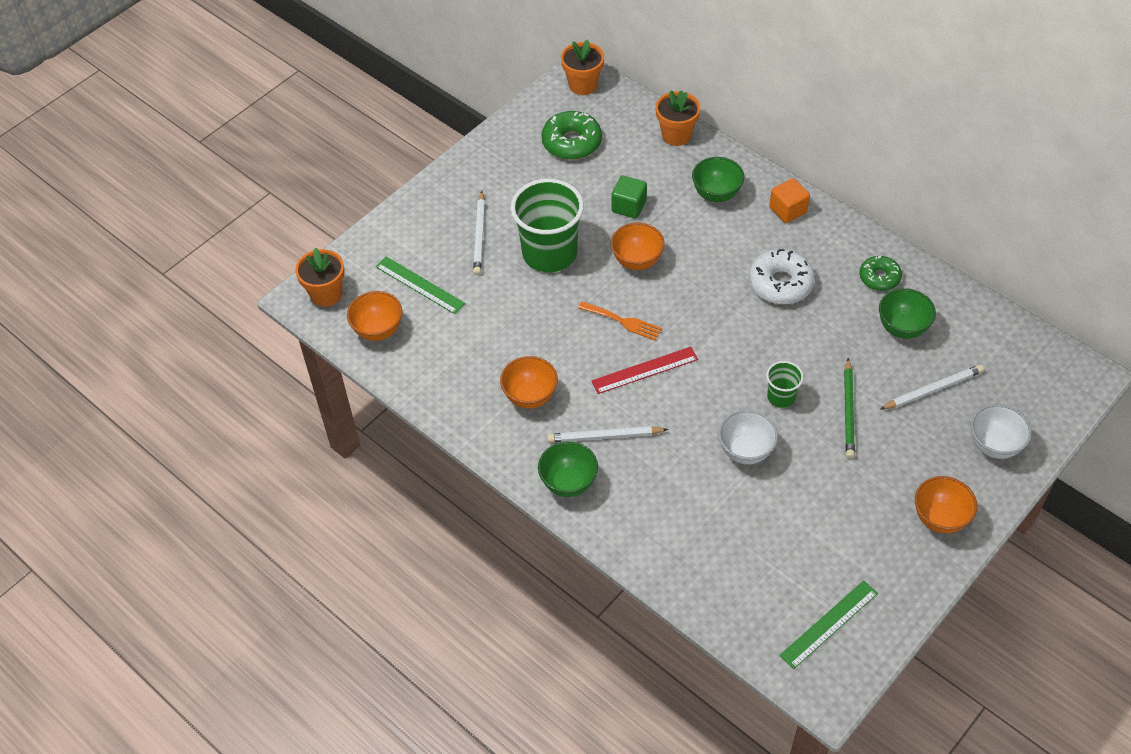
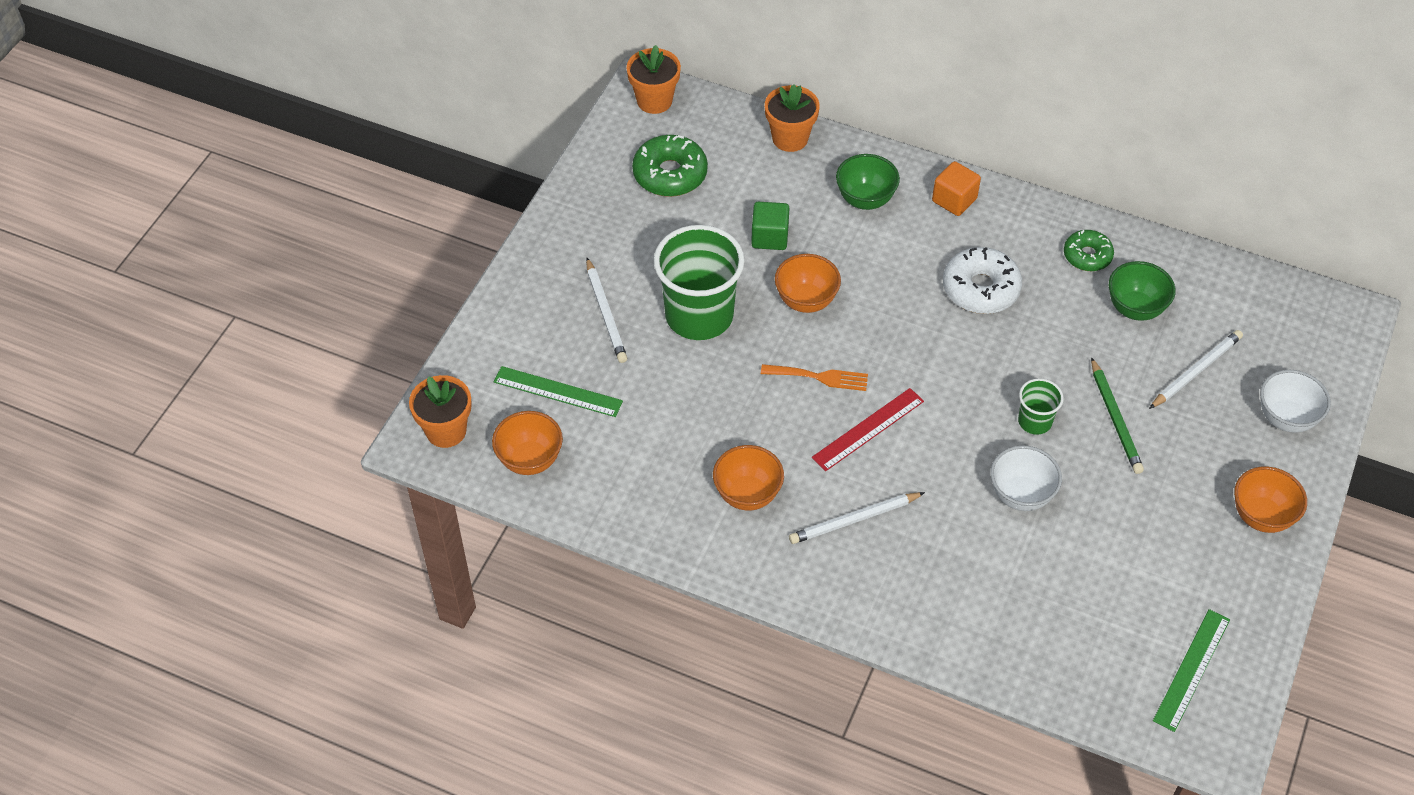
camera: 20 degrees left, 0 degrees up
green bowl [538,441,598,497] -> none

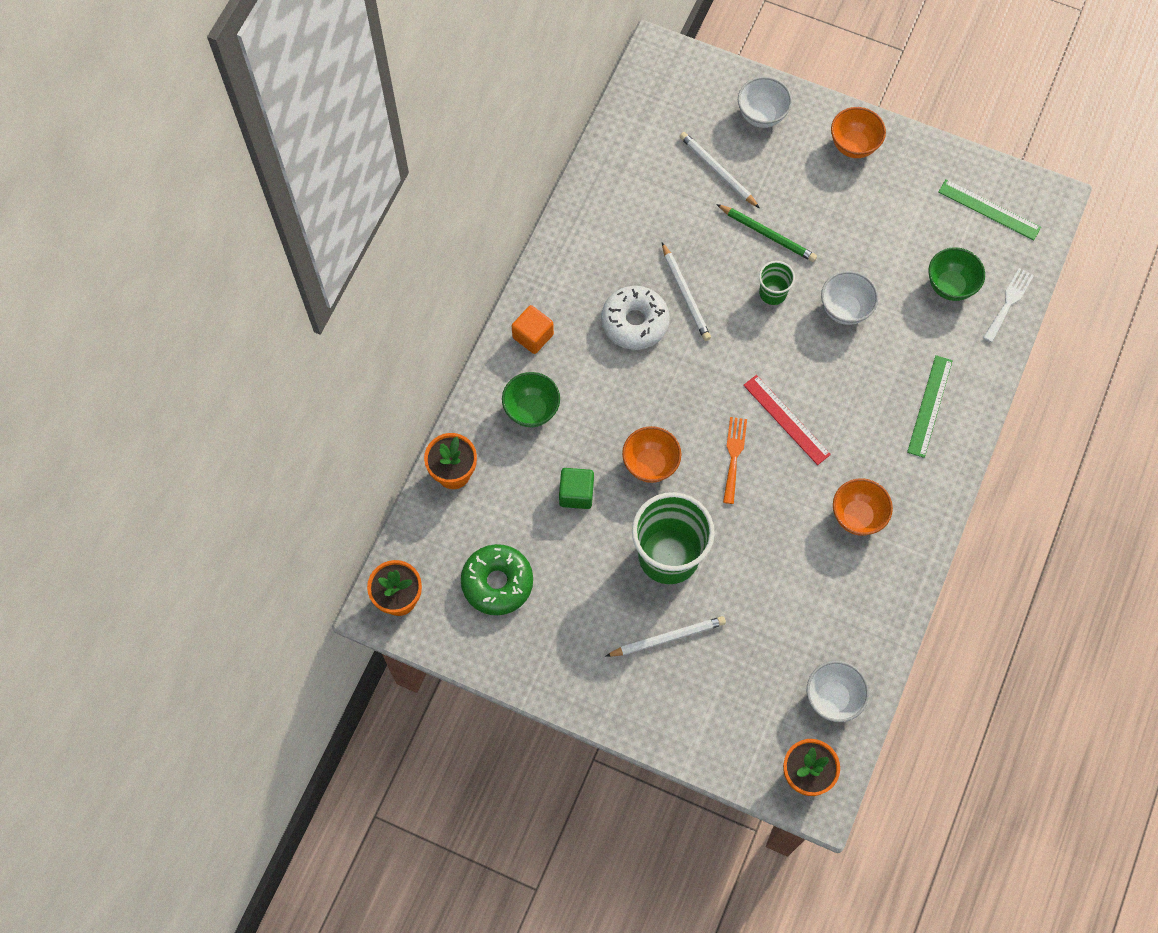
camera: 90 degrees left, 15 degrees up
orange bowl [492,411,563,475] -> white bowl [807,661,869,722]
green ruler [494,366,623,417] -> green ruler moved to [907,355,953,458]
white pencil [789,492,925,544] -> white pencil moved to [662,242,711,341]
green donut [1064,230,1114,271] -> none
green pencil [1091,357,1144,474] -> green pencil turned 45 degrees clockwise [716,204,817,262]
green bowl [1109,261,1176,321] -> green bowl moved to [928,247,985,301]
none -> white fork [983,268,1034,342]

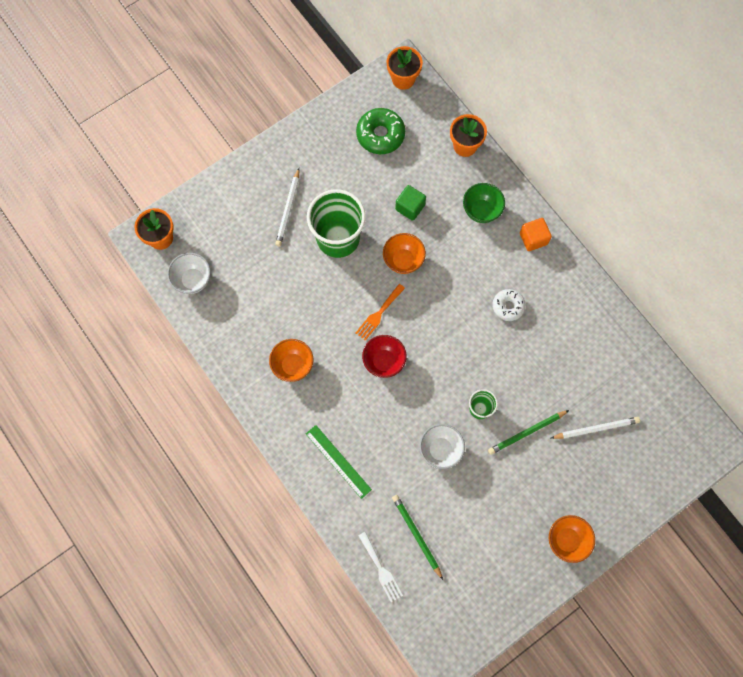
camera: 120 degrees right, 5 degrees up
white donut [601,286,670,350] -> white donut [492,289,526,321], size x0.64
white pencil [662,242,711,341] -> none
orange fork [723,417,747,504] -> orange fork turned 90 degrees clockwise [356,284,405,341]
white bowl [738,77,792,128] -> none
red ruler [743,375,831,465] -> red bowl [362,335,407,378]
green bowl [928,247,985,301] -> green pencil [392,495,443,580]
green ruler [938,179,1041,240] -> none

